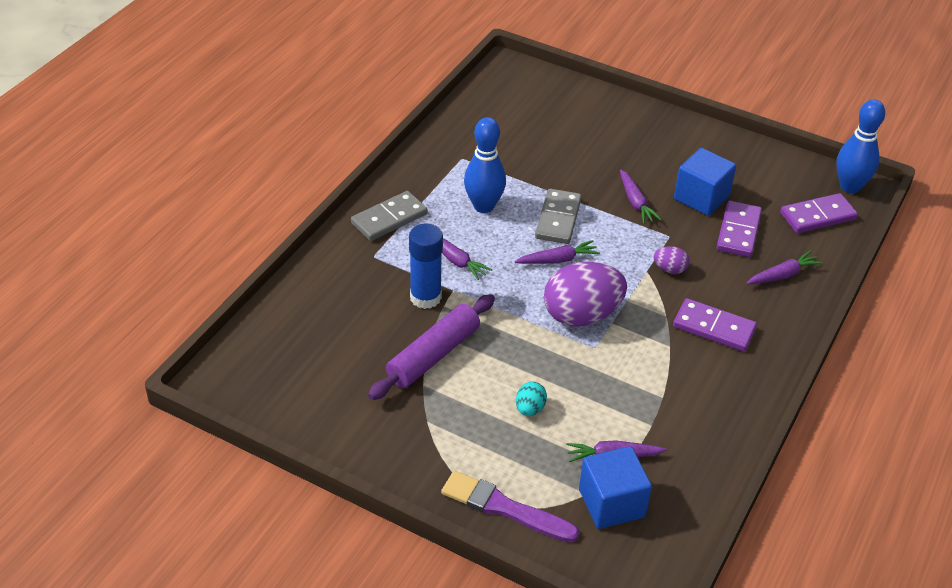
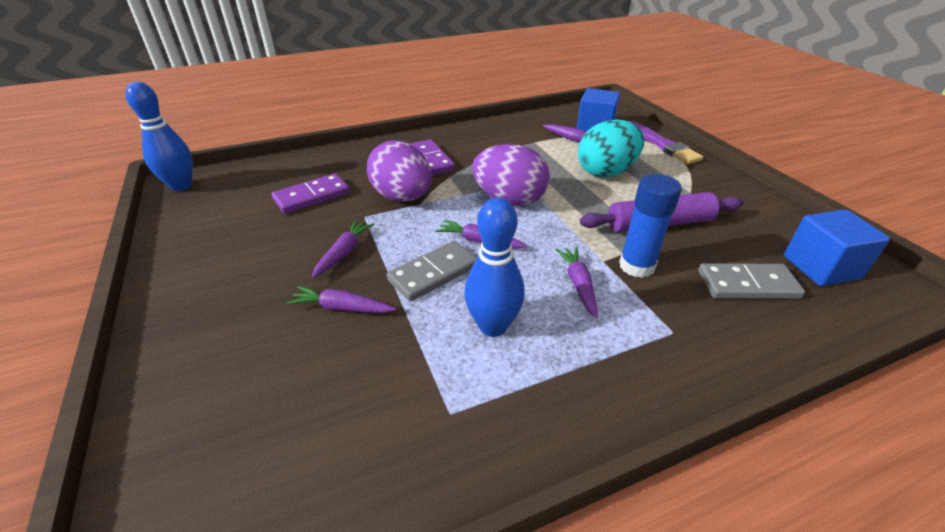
camera: 140 degrees left, 5 degrees down
grey domino [351,191,428,241] -> grey domino moved to [698,263,805,299]
turquoise egg [516,382,547,416] -> turquoise egg [578,120,644,177], size x2.25
purple egg [653,246,689,274] -> purple egg [367,140,432,202], size x2.25
blue cube [674,148,736,216] -> blue cube moved to [784,209,890,286]
purple carrot [746,251,823,284] -> purple carrot moved to [287,286,396,313]
purple domino [780,193,858,233] -> none

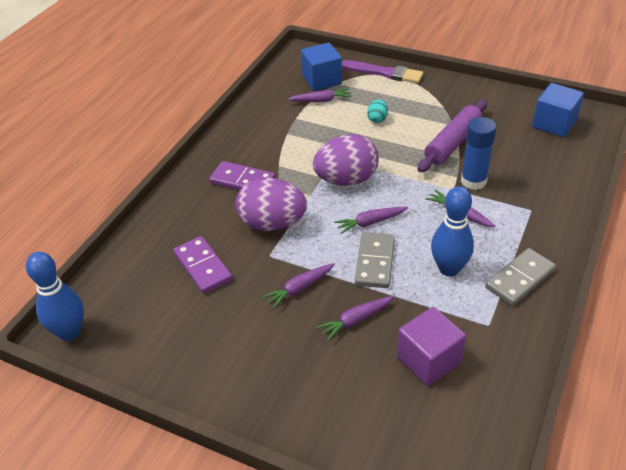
camera: 40 degrees left, 5 degrees up
purple domino [272,173,350,214] -> purple domino turned 45 degrees counterclockwise [173,236,233,294]
purple carrot [312,220,375,278] -> purple carrot turned 105 degrees counterclockwise [262,263,335,309]
turquoise egg [578,120,644,177] -> turquoise egg [367,99,388,123], size x0.45
grey domino [698,263,805,299] -> grey domino moved to [485,248,556,306]
none -> purple cube [397,307,466,386]

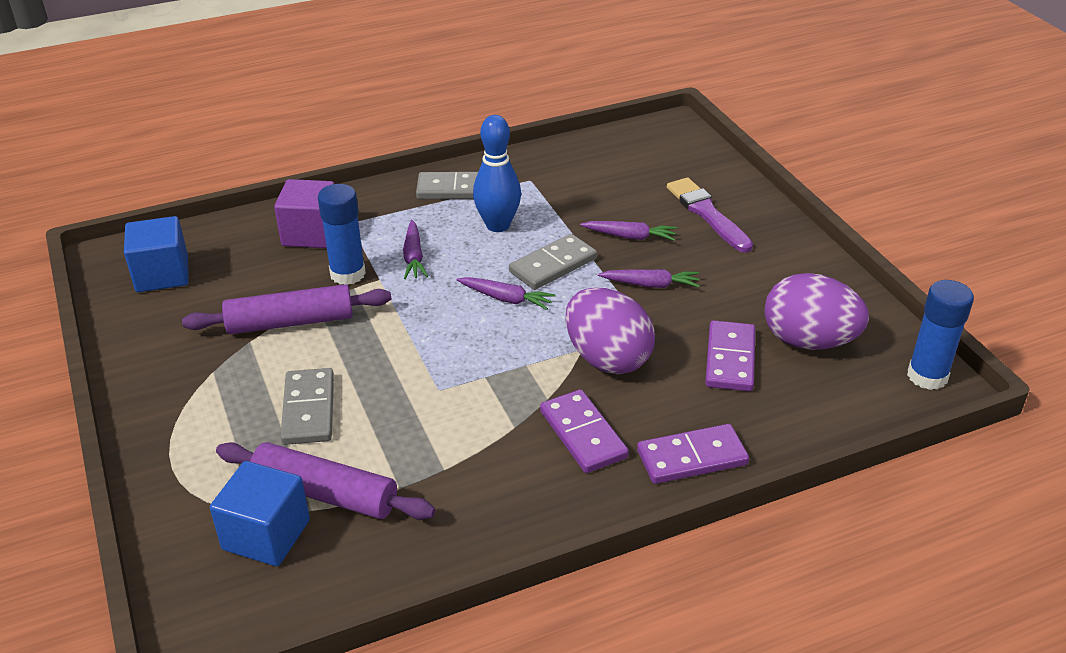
camera: 140 degrees left, 5 degrees down
blue bowling pin [26,252,84,341] -> blue glue stick [907,280,974,390]
purple carrot [288,88,352,102] -> purple rolling pin [216,442,436,520]
purple egg [313,134,379,185] -> purple egg moved to [764,273,869,350]
purple brush [342,60,423,83] -> purple brush moved to [667,178,753,253]
turquoise egg [367,99,388,123] -> grey domino [281,368,334,445]
purple cube [397,307,466,386] -> purple cube moved to [274,179,335,248]
none -> purple domino [637,424,749,484]

